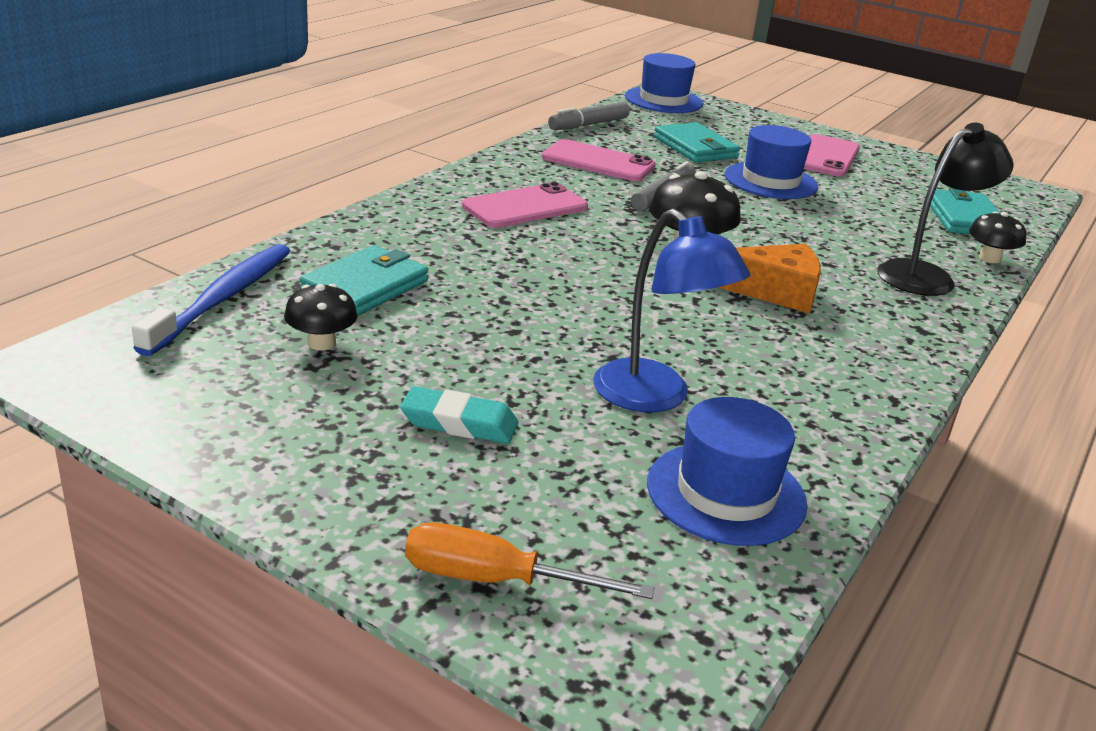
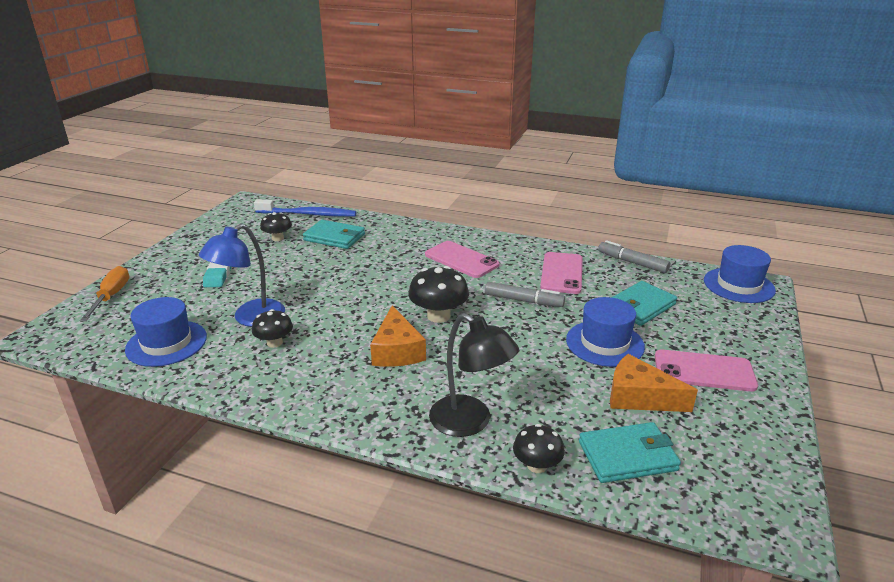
camera: 80 degrees right, 0 degrees up
none -> black mushroom [252,309,293,348]
none -> orange cheese [610,354,698,412]

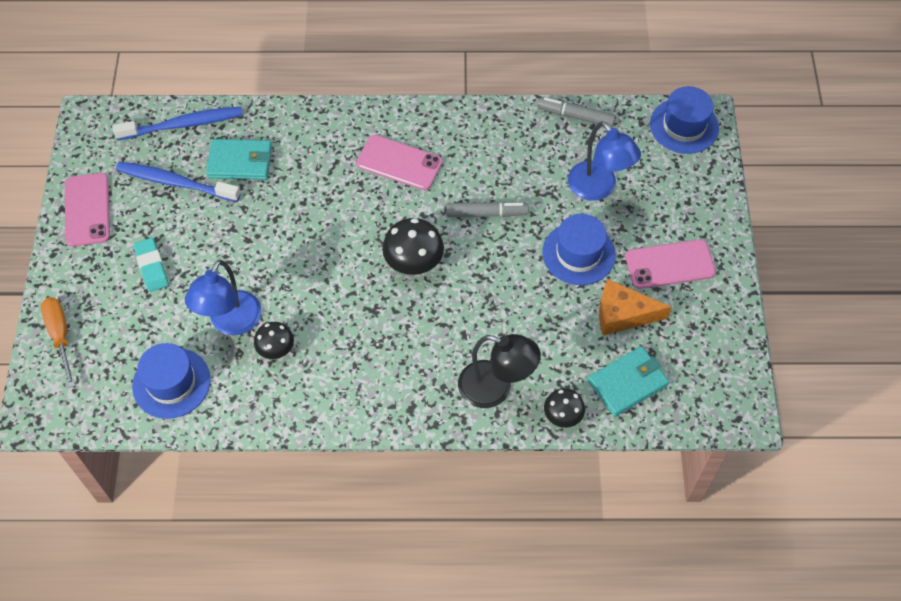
camera: 20 degrees left, 30 degrees up
black mushroom [260,212,292,241] -> blue toothbrush [116,161,241,202]
orange cheese [370,306,426,367] -> none
pink phone [540,252,583,294] -> pink phone moved to [65,173,110,247]
turquoise wallet [611,281,677,326] -> blue lamp [568,121,641,201]

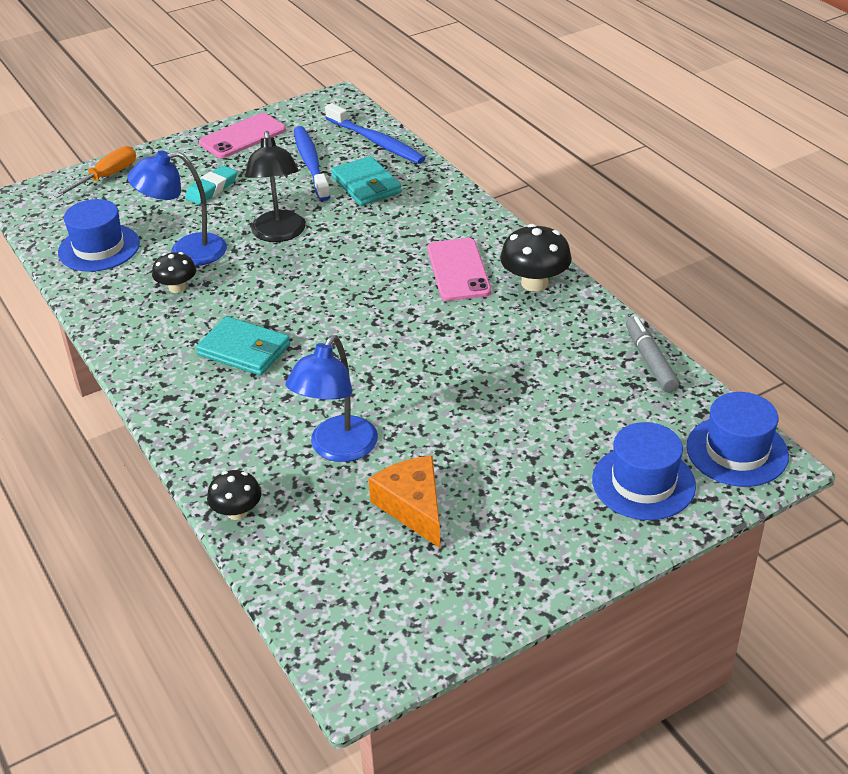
camera: 60 degrees right, 20 degrees down
black mushroom [382,218,444,275] -> black mushroom moved to [500,224,572,292]
grey marker [446,202,529,217] -> none
black lamp [458,334,541,408] -> black lamp moved to [245,131,305,242]
blue hat [542,214,616,285] -> blue hat moved to [592,422,696,520]
blue lamp [568,121,641,201] -> blue lamp moved to [285,335,378,462]
turquoise wallet [588,346,669,417] -> turquoise wallet moved to [196,316,290,376]
pink phone [625,239,716,289] -> none

